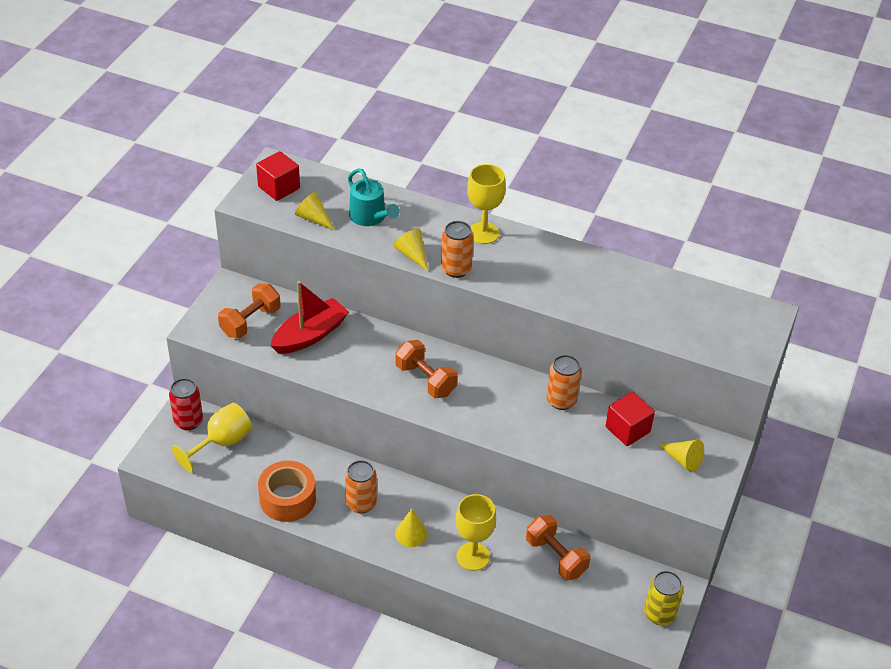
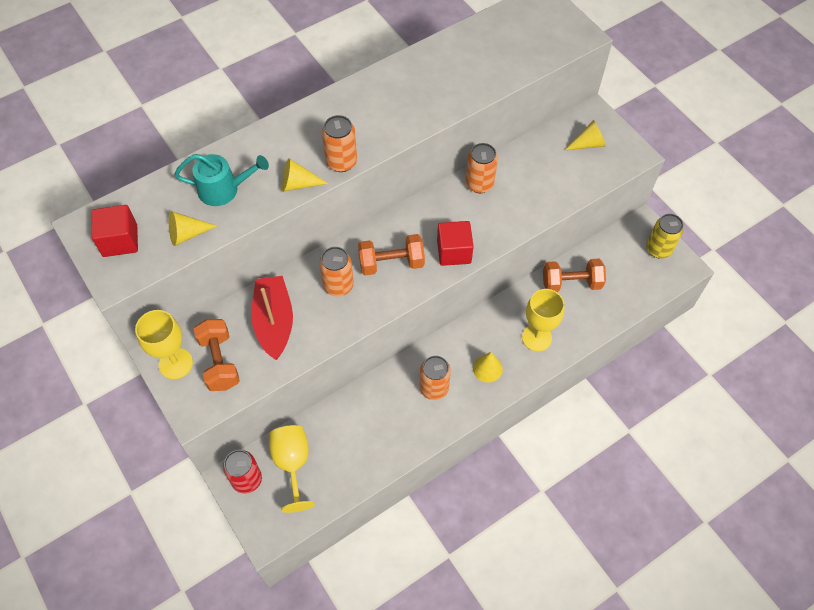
camera: 55 degrees left, 15 degrees up
orange tape [258,461,316,522] -> none
yellow goblet [467,164,506,244] -> yellow goblet moved to [135,310,193,379]
red cube [606,392,655,446] -> red cube moved to [437,221,474,266]
none -> orange can [319,247,354,297]

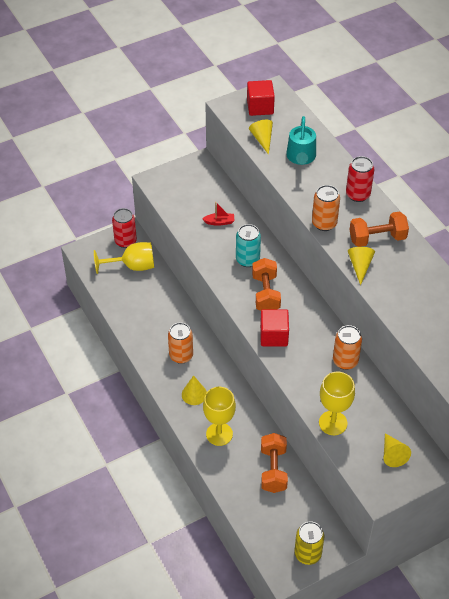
camera: 95 degrees right, 10 degrees down
yellow goblet [135,310,193,379] -> yellow goblet moved to [319,372,355,435]
orange dumbbell [193,319,240,391] -> orange dumbbell moved to [349,211,409,247]
red boat [251,276,293,360] -> red boat [202,202,235,226], size x0.46
yellow cone [282,158,328,192] -> yellow cone moved to [348,247,375,285]
orange can [319,247,354,297] -> turquoise can [236,224,261,267]
none -> red can [346,156,374,202]

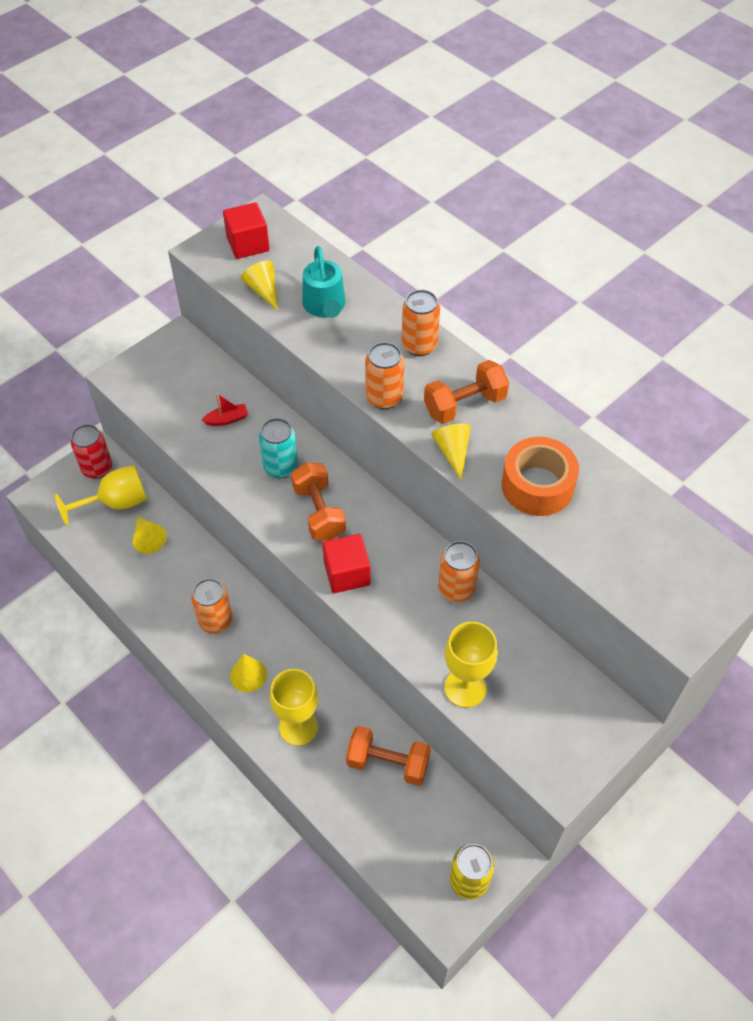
camera: 15 degrees left, 5 degrees up
orange dumbbell [261,433,288,493] -> orange dumbbell turned 60 degrees counterclockwise [346,726,431,786]
red can [346,156,374,202] -> orange can [402,290,440,356]
yellow cone [384,433,411,467] -> yellow cone moved to [133,517,167,554]
none -> orange tape [502,437,579,516]

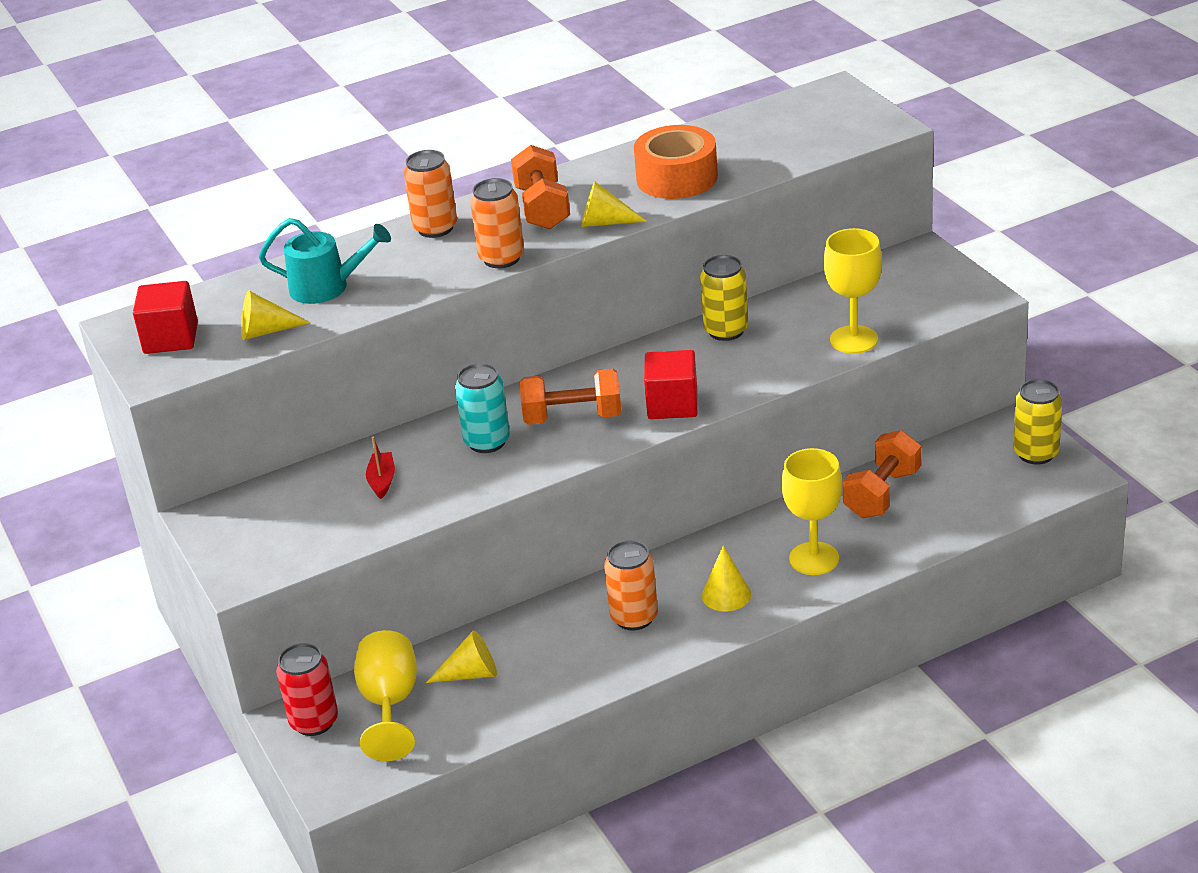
camera: 70 degrees left, 20 degrees down
orange can [438,541,480,602] -> yellow can [700,255,748,341]

